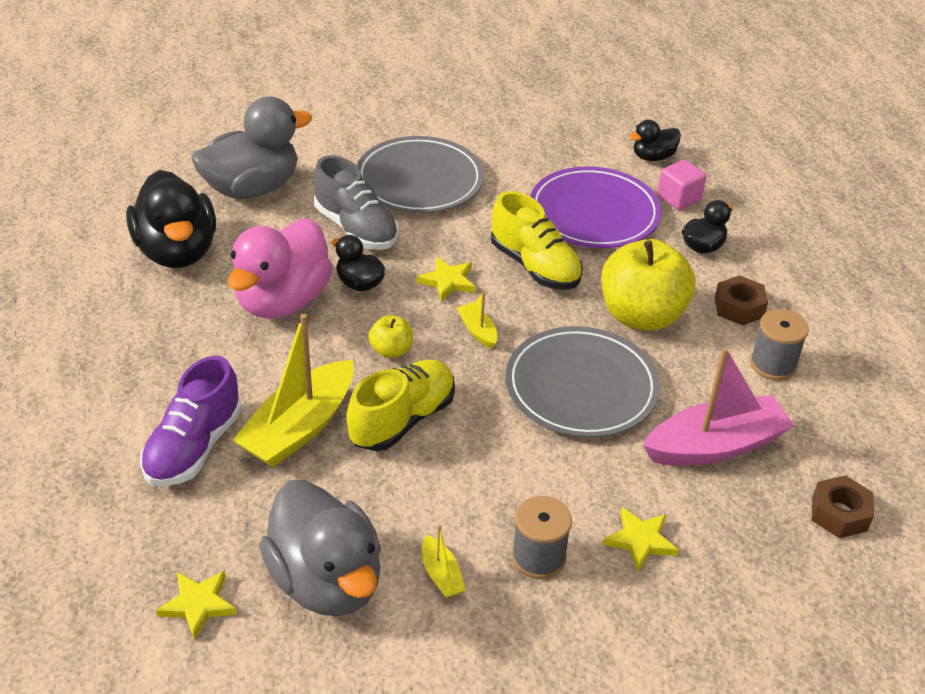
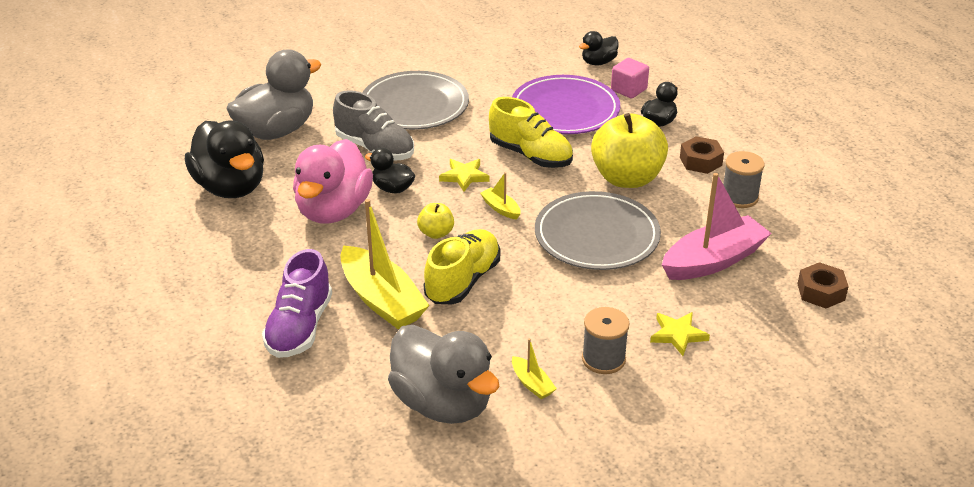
camera: 10 degrees left, 5 degrees down
yellow star [156,571,237,640] -> none
yellow boat [233,314,354,467] -> yellow boat turned 60 degrees counterclockwise [340,199,430,329]

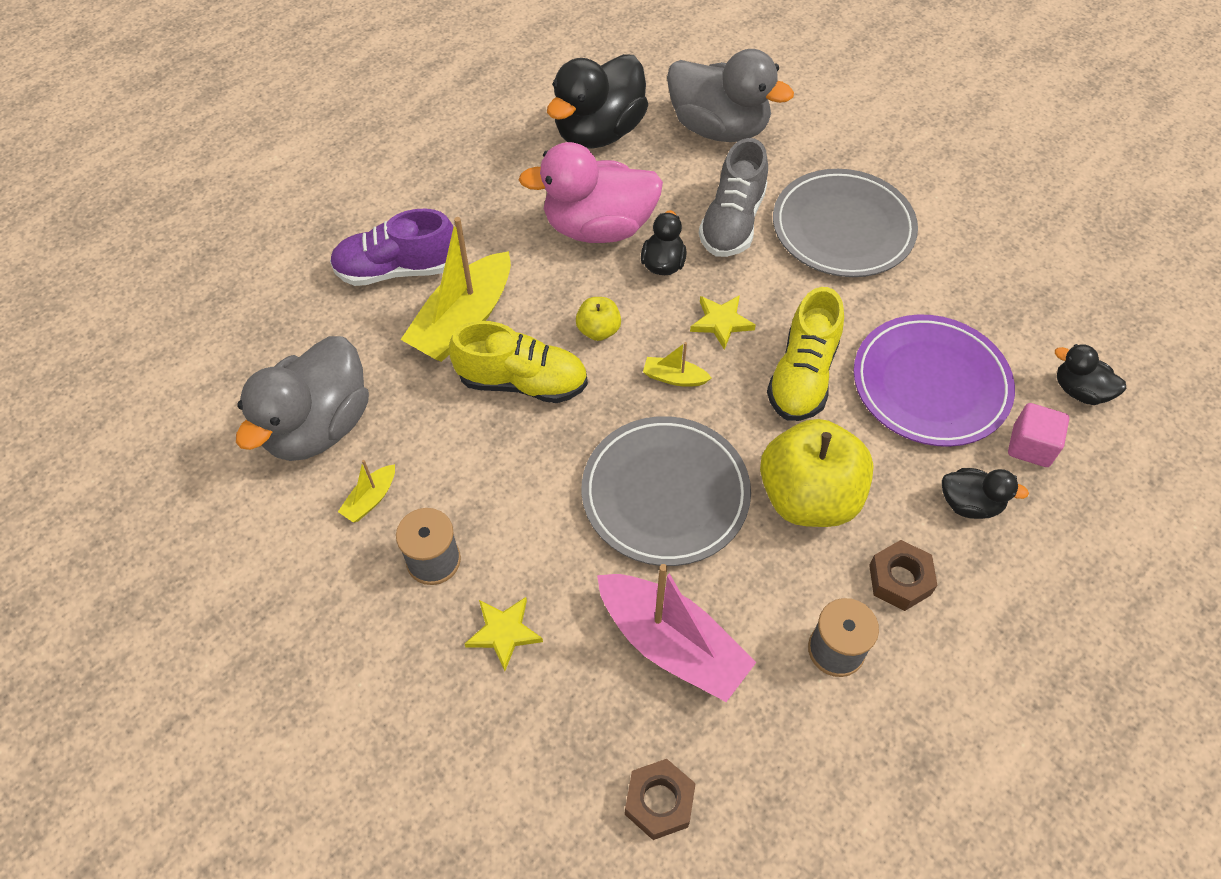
camera: 70 degrees right, 20 degrees up
yellow boat [480,172,521,220] -> yellow boat turned 105 degrees counterclockwise [643,342,712,387]

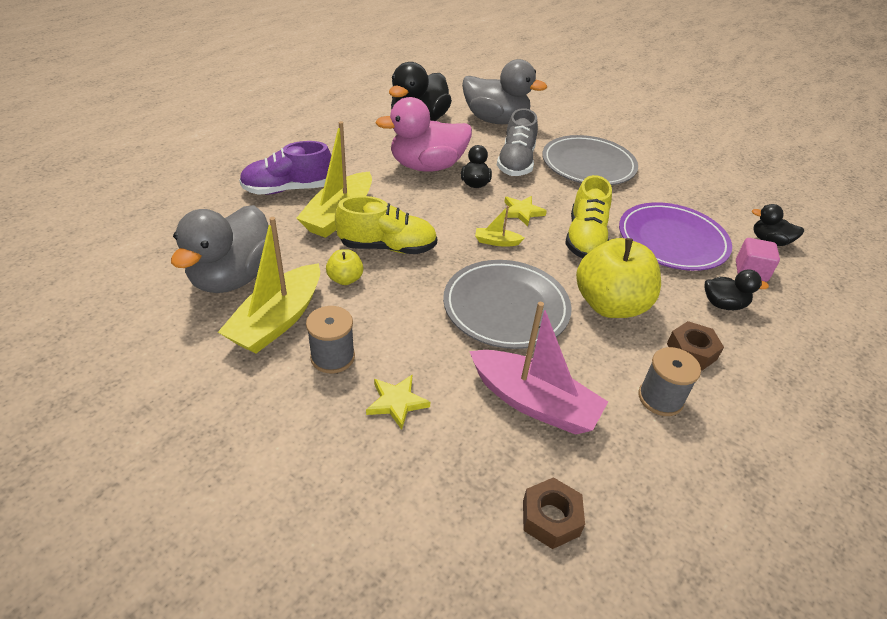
camera: 10 degrees left, 15 degrees down
yellow boat [338,460,395,523] -> yellow boat [218,217,320,354], size x2.24
yellow apple [576,297,621,341] -> yellow apple moved to [326,249,363,285]

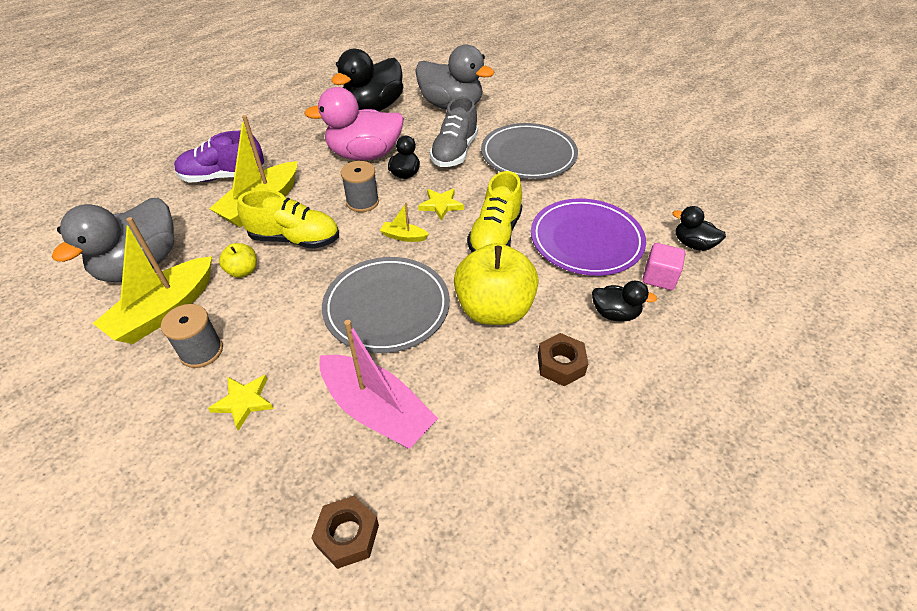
camera: 10 degrees right, 5 degrees up
grey spool [639,347,701,416] -> grey spool moved to [341,161,379,212]

